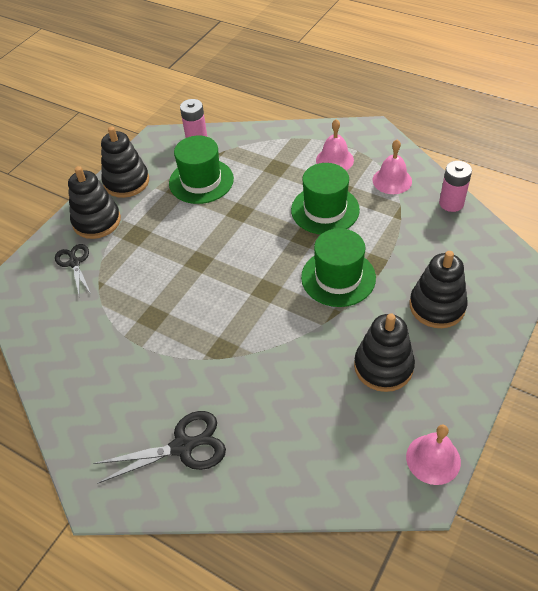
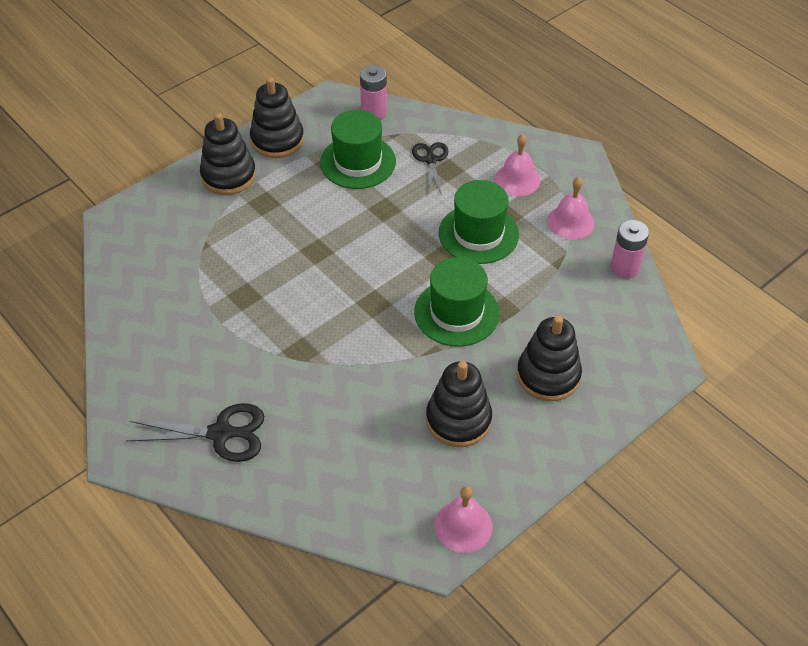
camera: 15 degrees right, 0 degrees up
black scissors [55,244,91,295] -> black scissors moved to [412,142,448,195]

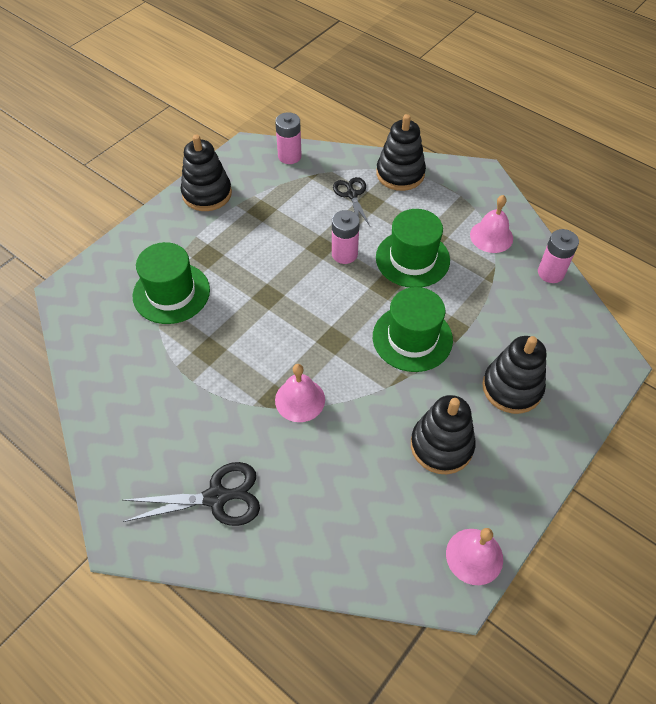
camera: 10 degrees left, 5 degrees up
black stacking toy [200,113,256,195] -> black stacking toy moved to [376,114,426,191]
green hat [320,110,396,189] -> green hat moved to [133,242,210,324]
pink bell [495,134,540,196] -> pink bell moved to [275,364,325,422]
none -> pink battery [332,210,360,264]

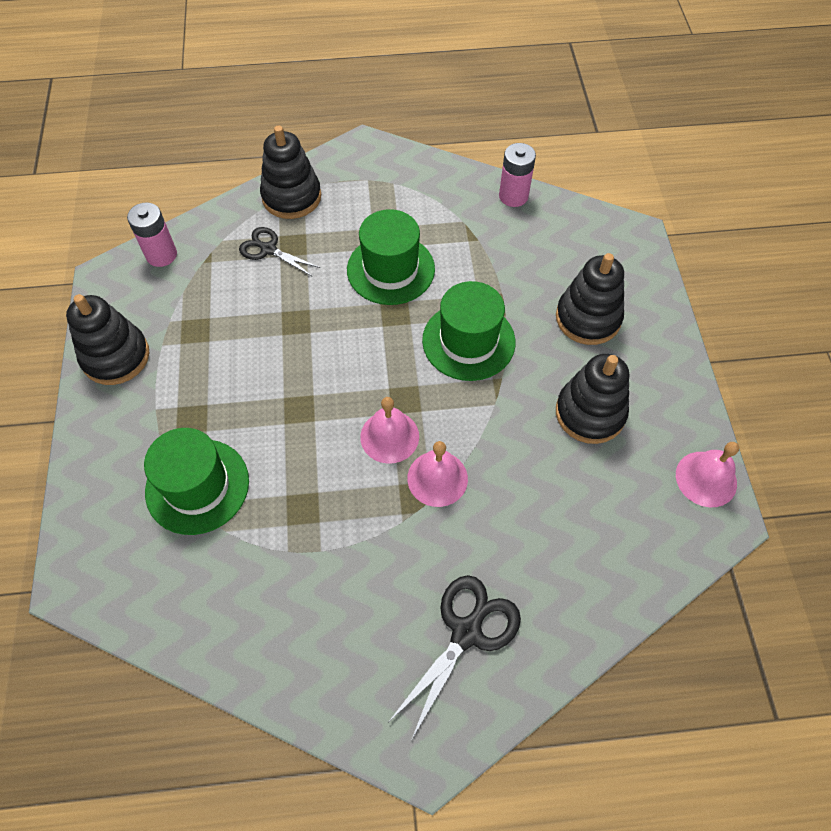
camera: 45 degrees left, 5 degrees up
pink battery [332,210,360,264] -> none
pink bell [470,195,513,253] -> pink bell moved to [360,397,419,464]

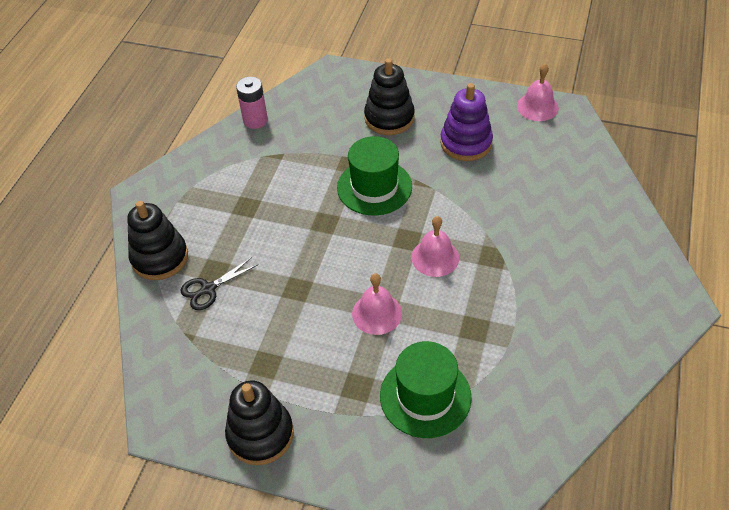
camera: 65 degrees left, 10 degrees down
pink battery [127,203,177,267] -> none
green hat [347,209,435,305] -> none
black scissors [389,575,521,739] -> none
pink bell [407,441,468,507] -> pink bell moved to [352,273,402,335]
black stacking toy [556,354,629,444] -> purple stacking toy [440,83,493,161]

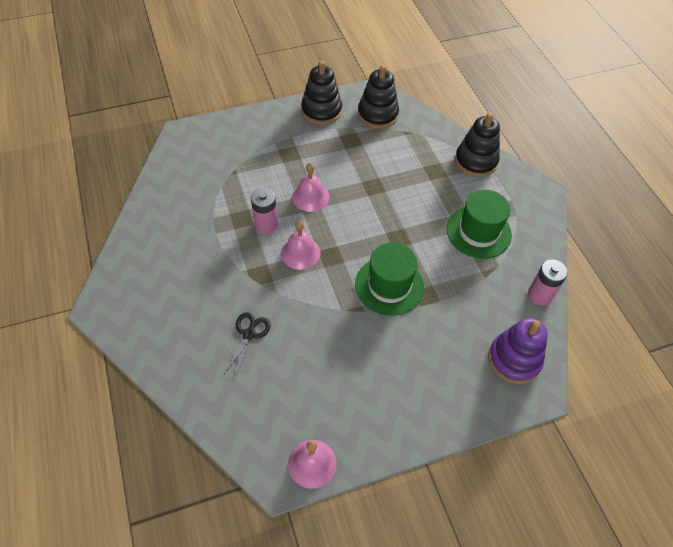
camera: 140 degrees right, 5 degrees up
black scissors [181,257,258,310] -> black scissors moved to [224,312,271,378]
black stacking toy [364,58,415,135] -> black stacking toy moved to [358,65,399,129]
green hat [380,341,472,438] -> green hat moved to [447,190,512,259]
purple stacking toy [440,83,493,161] -> purple stacking toy moved to [488,318,548,384]
none -> pink battery [251,188,278,234]

